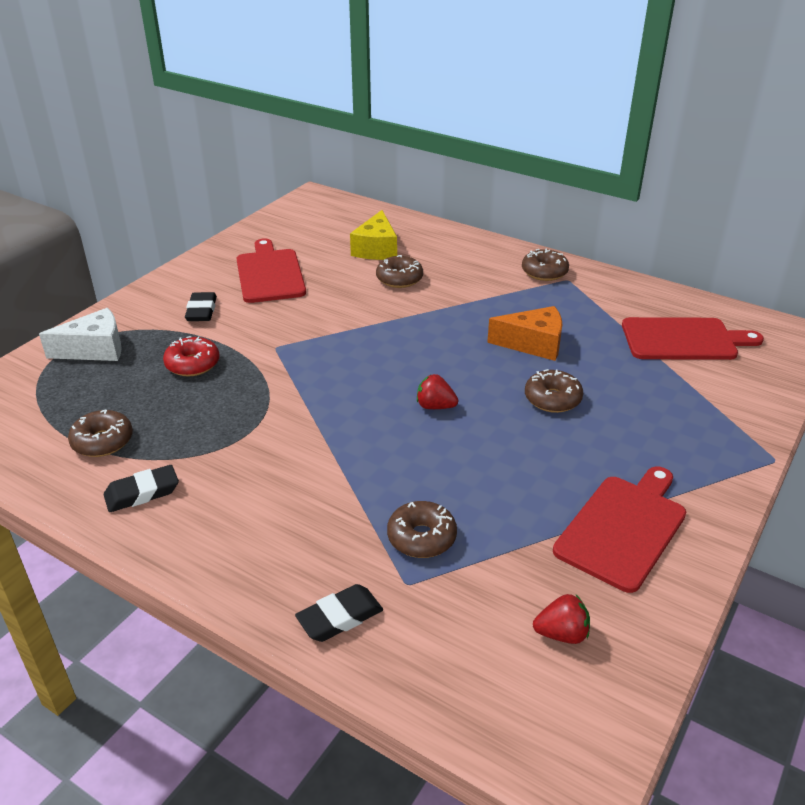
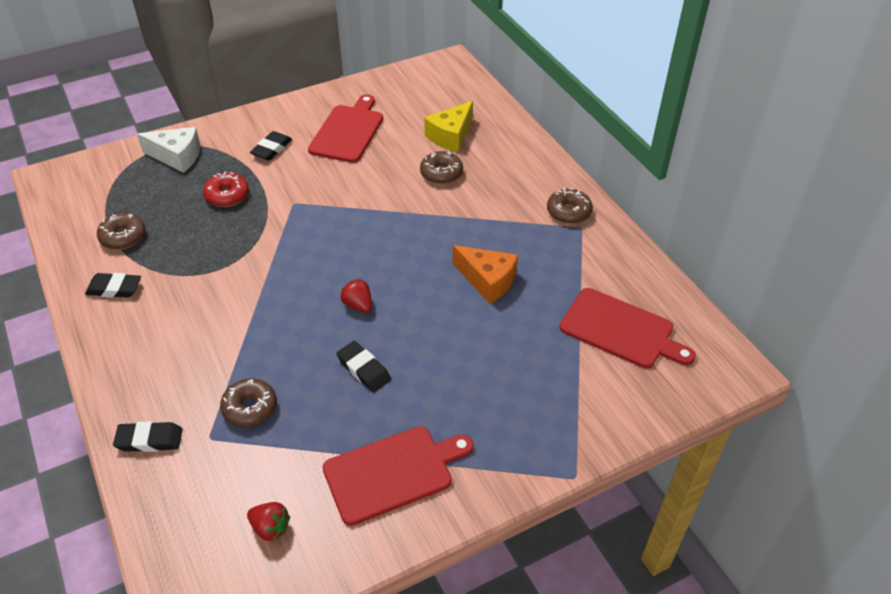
camera: 30 degrees right, 10 degrees up
brown donut [525,369,583,413] -> none
none -> black eraser [336,341,391,392]

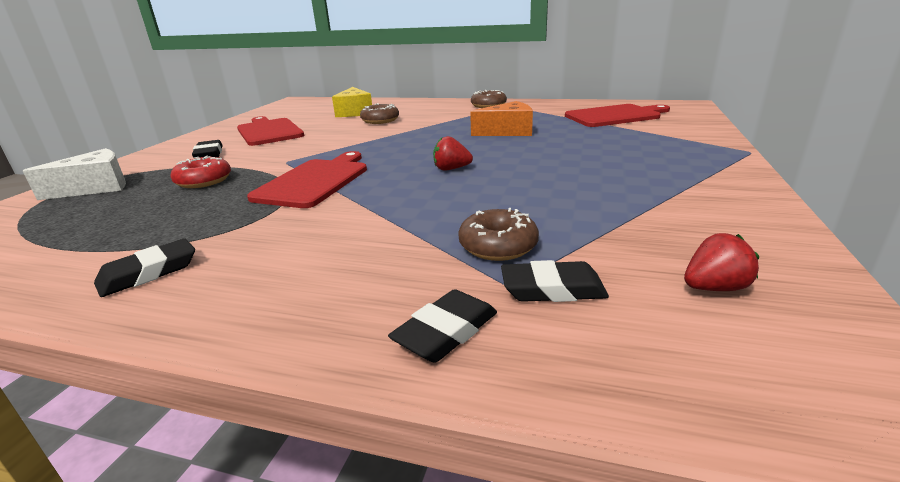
camera: 45 degrees left, 20 degrees down
brown donut [97,213,146,250] -> none
red cutting board [323,426,474,526] -> red cutting board moved to [247,151,367,208]
black eraser [336,341,391,392] -> black eraser moved to [501,260,609,302]

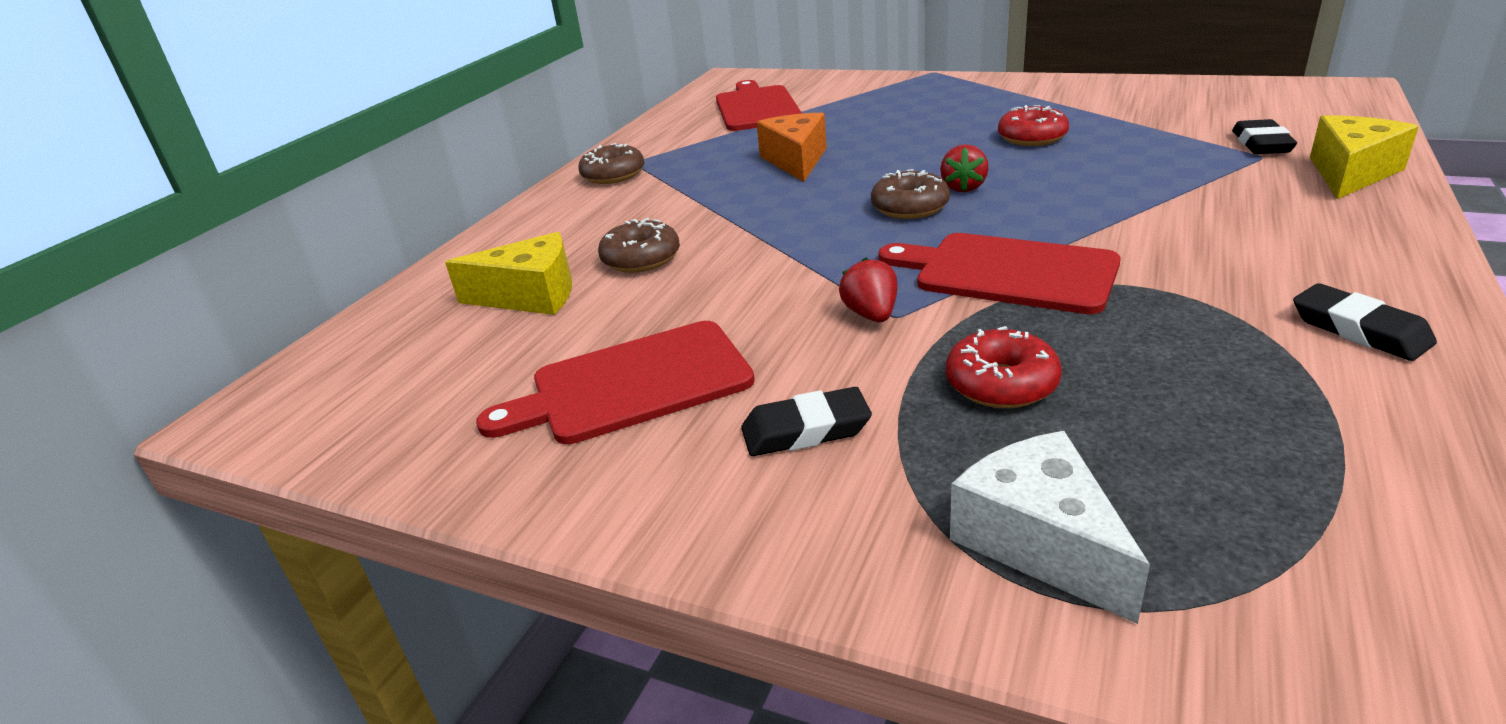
camera: 80 degrees left, 5 degrees up
black eraser [388,289,497,363] -> yellow cheese [1310,115,1419,199]
brown donut [458,208,539,261] -> brown donut moved to [871,169,950,219]
red strawberry [684,233,759,291] -> red strawberry moved to [839,257,898,322]
none -> red donut [998,105,1069,146]

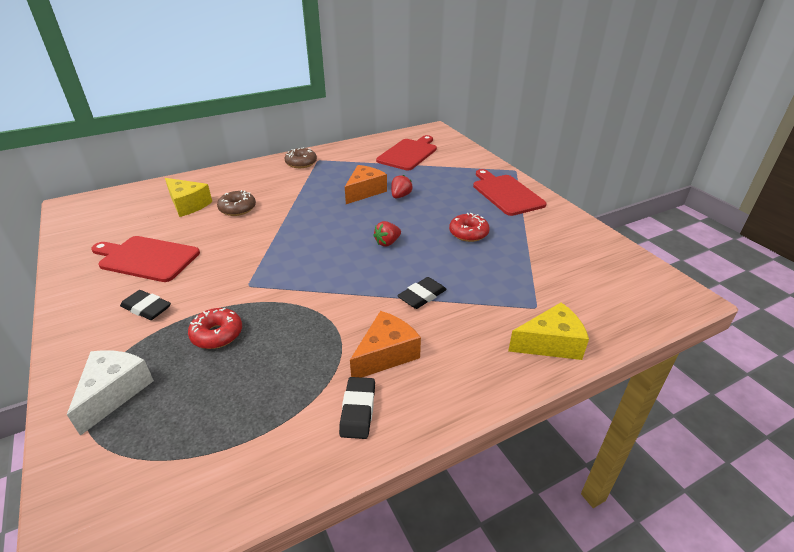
camera: 35 degrees right, 5 degrees up
red strawberry [839,257,898,322] -> red strawberry moved to [391,175,413,199]
brown donut [871,169,950,219] -> none
red cutting board [878,233,1121,314] -> red cutting board moved to [473,169,547,216]
black eraser [1232,119,1297,154] -> black eraser moved to [397,277,447,309]
none -> orange cheese [350,311,421,378]

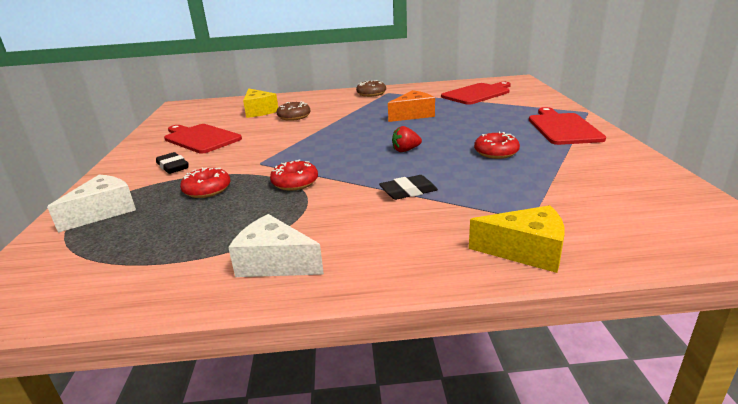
camera: 25 degrees right, 10 degrees down
black eraser [339,377,375,439] -> white cheese [228,214,324,277]
orange cheese [350,311,421,378] -> none
red strawberry [391,175,413,199] -> none
none -> red donut [270,159,318,191]

